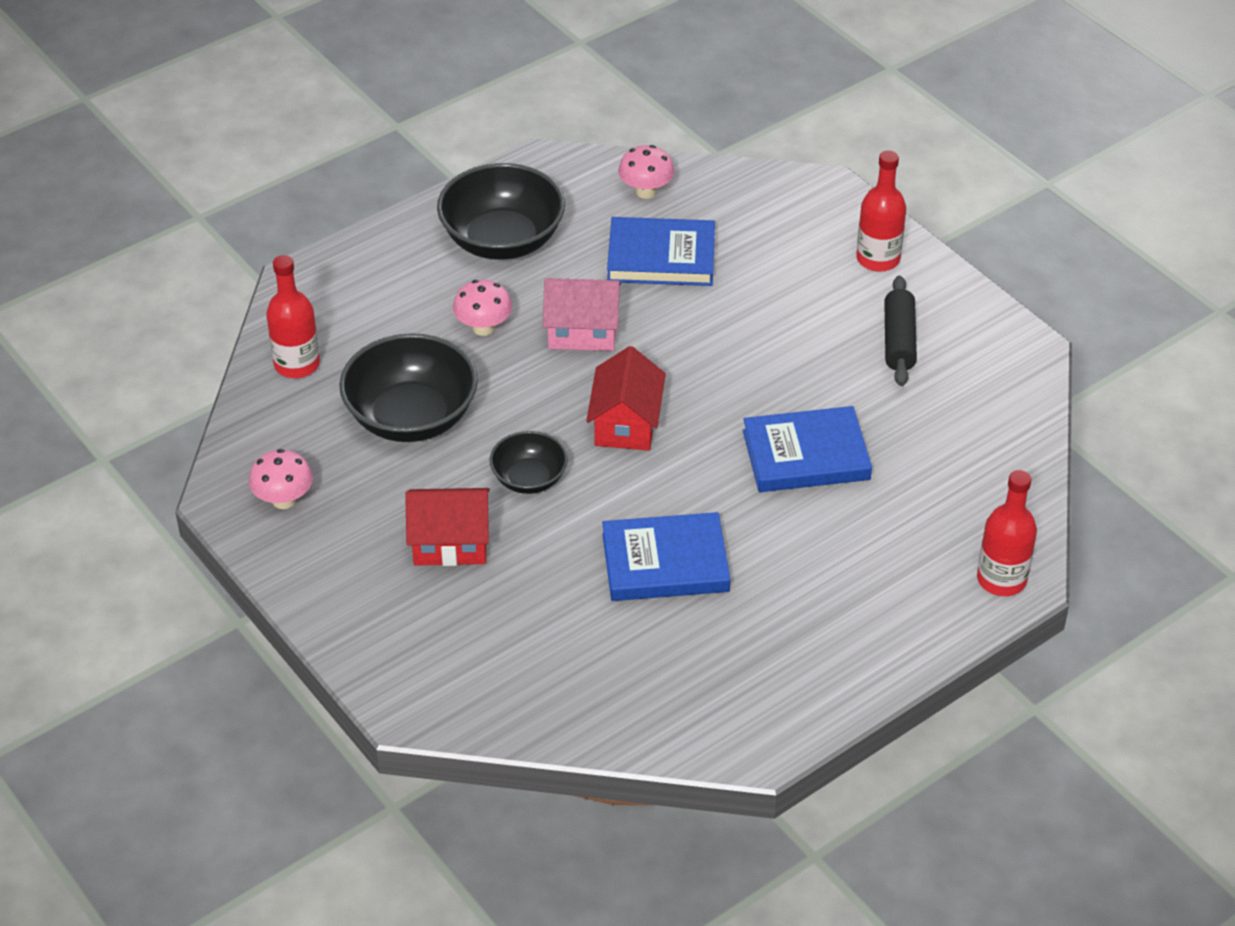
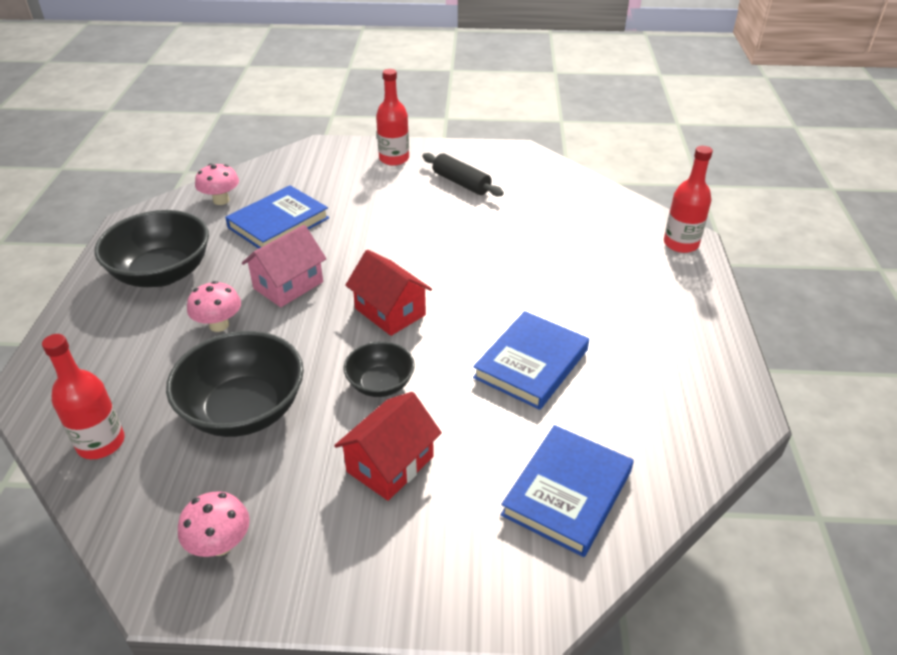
camera: 50 degrees left, 5 degrees down
blue book [743,406,872,492] -> blue book moved to [501,425,634,557]

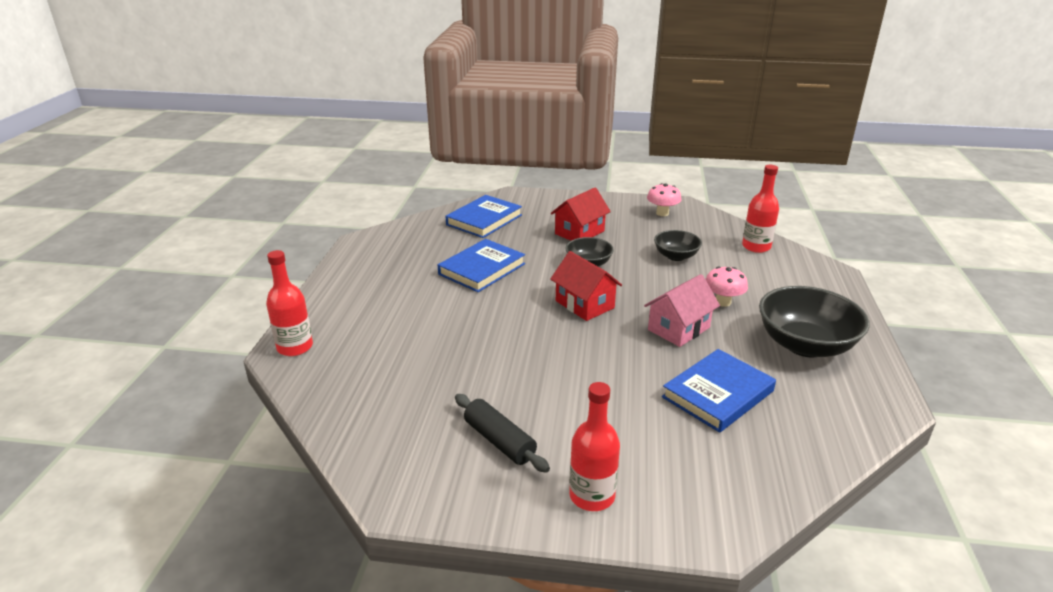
camera: 175 degrees left, 10 degrees down
black bowl [166,331,304,437] -> black bowl [654,230,702,261], size x0.56
pink mushroom [195,163,239,205] -> none

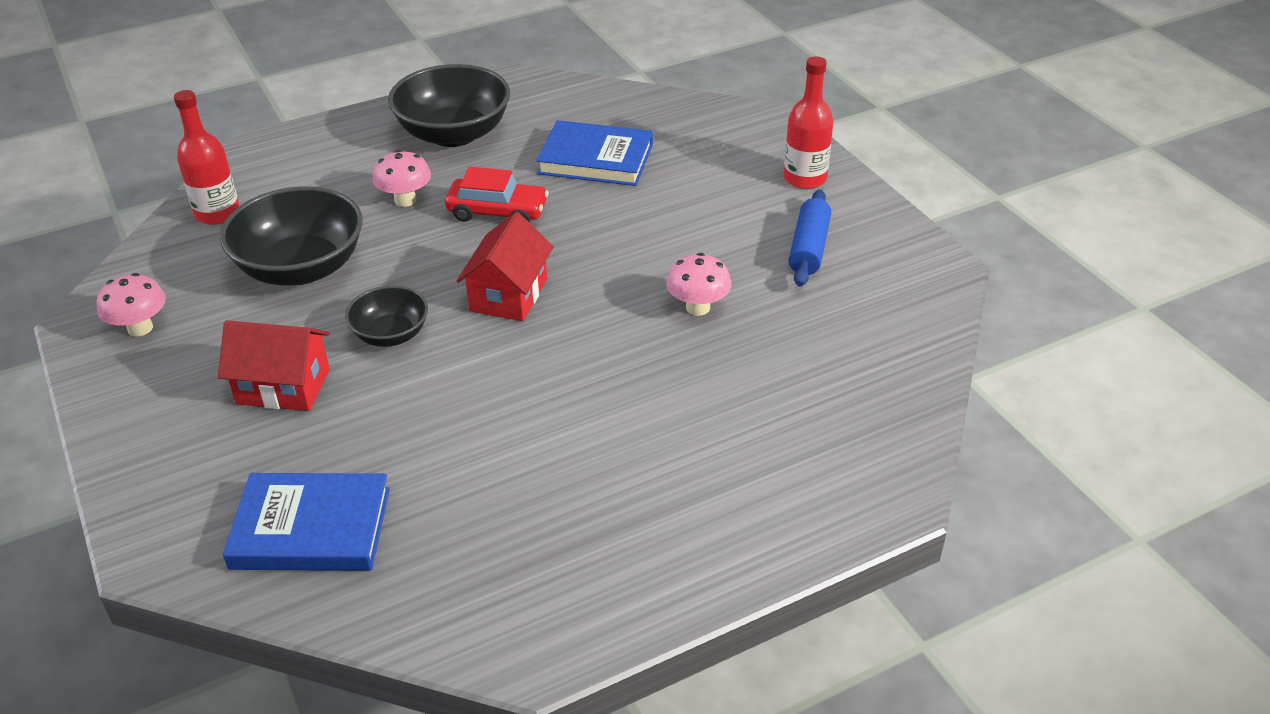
camera: 125 degrees left, 10 degrees up
red bottle [266,250,313,356] -> none
blue book [438,239,525,292] -> none
black rolling pin [455,394,550,473] -> blue rolling pin [789,190,831,287]
pink house [644,274,720,347] -> red car [445,167,549,223]
black bowl [654,230,702,261] -> black bowl [220,186,363,286], size x1.80
none -> pink mushroom [666,253,732,316]

